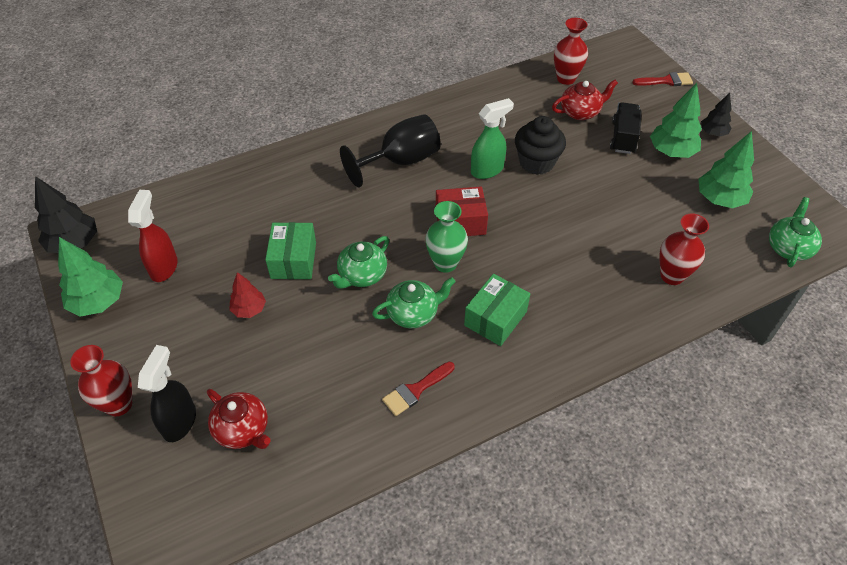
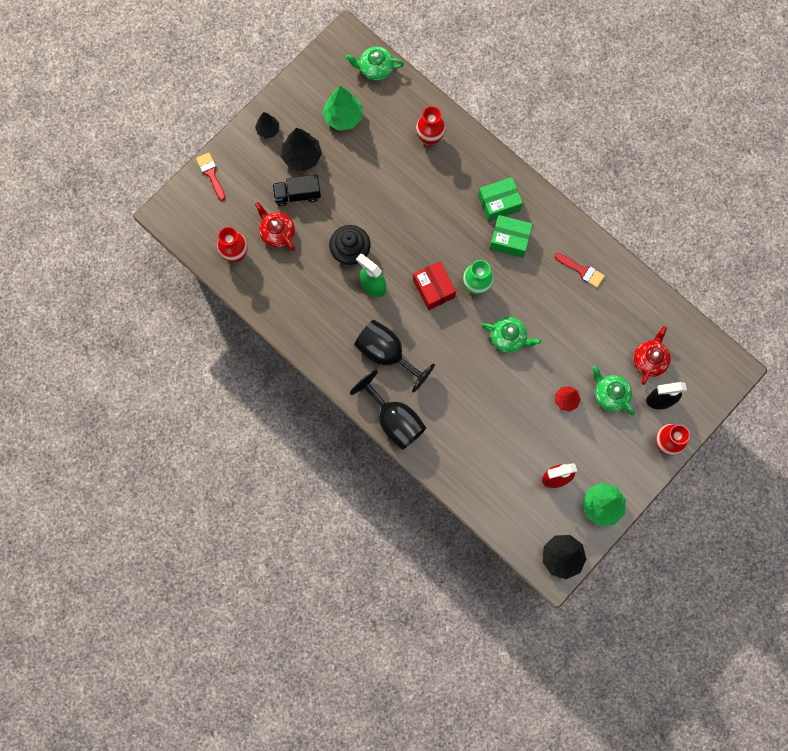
camera: 110 degrees left, 25 degrees up
green box [265,222,316,279] -> green box moved to [478,177,523,222]
green teapot [372,277,456,328] -> green teapot moved to [593,366,635,415]
green tree [650,83,702,158] -> black tree [281,128,322,171]
none -> black goblet [350,370,426,450]

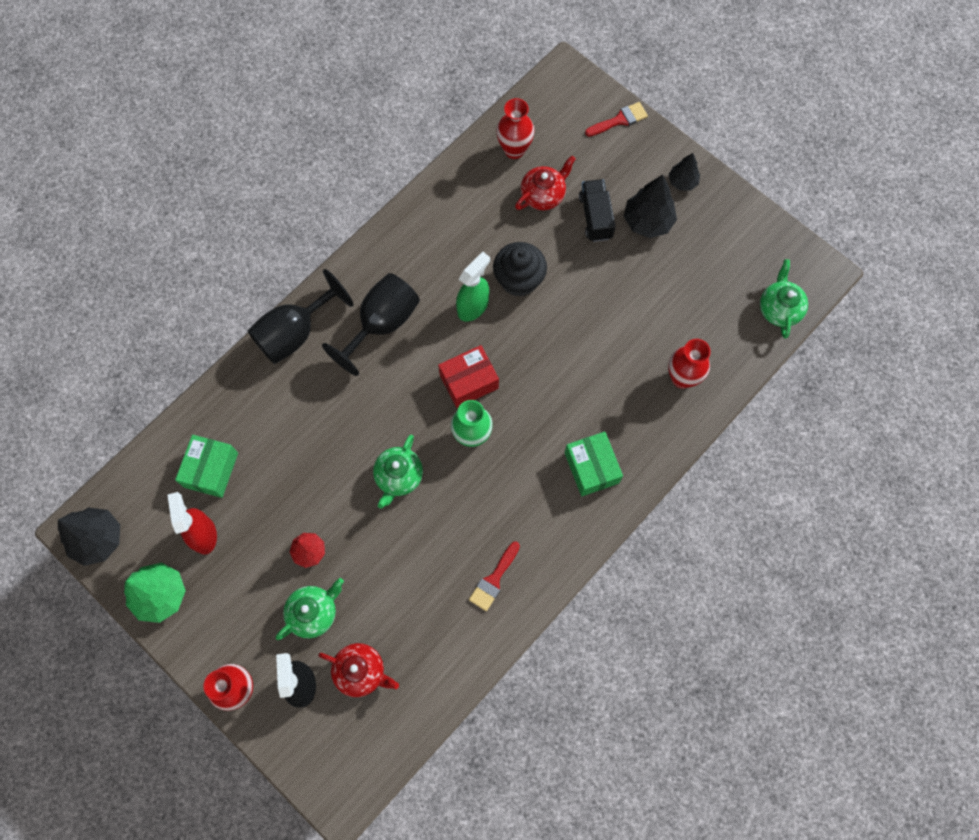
camera: 90 degrees right, 5 degrees down
green tree [322,86,362,131] -> none
green box [489,215,533,258] -> green box moved to [175,435,238,498]

